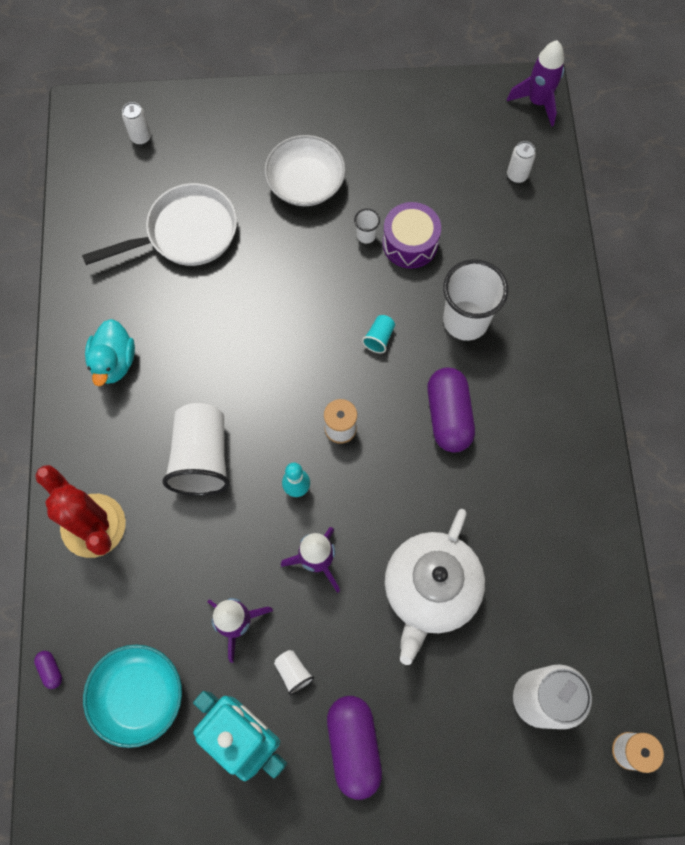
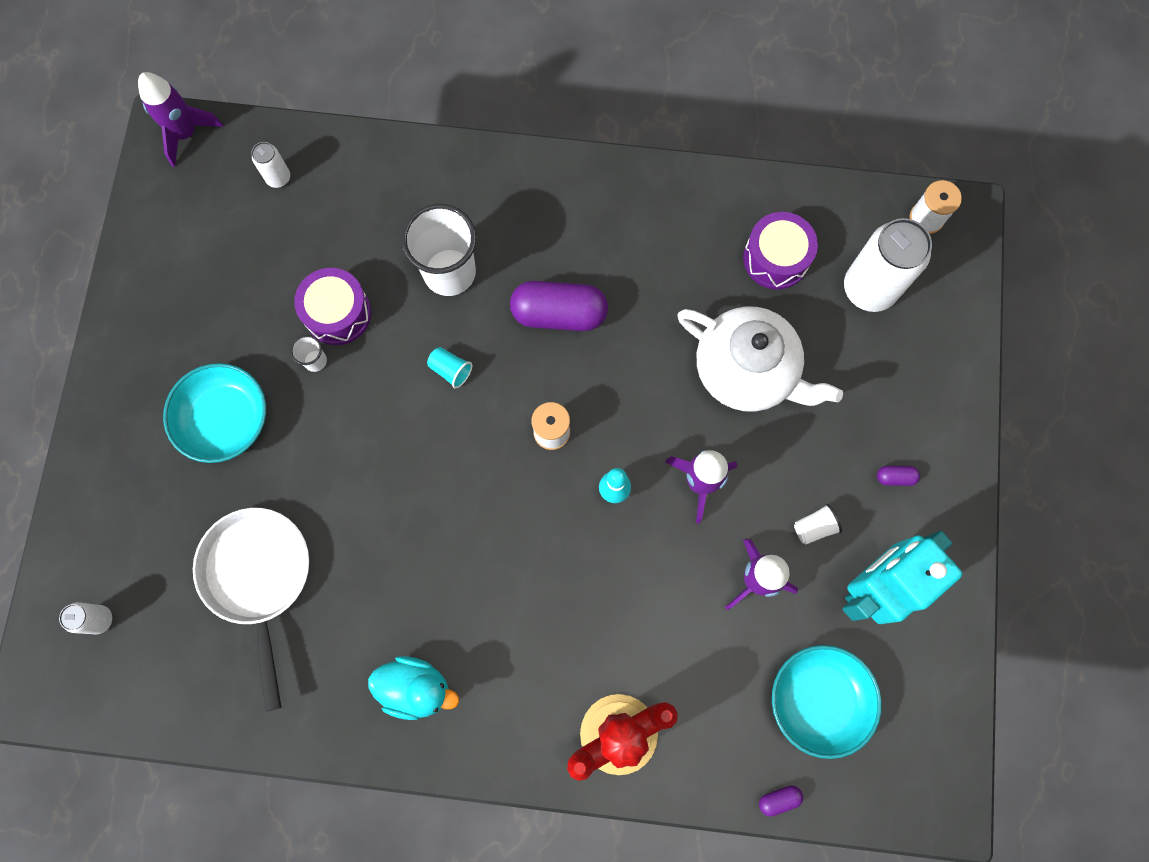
camera: 80 degrees left, 5 degrees up
white cup [163,403,230,496] -> none
white bowl [264,135,346,206] -> turquoise bowl [163,363,266,463]
purple capsule [327,696,382,800] -> purple capsule [877,466,920,486], size x0.42
none -> purple drum [743,212,818,289]

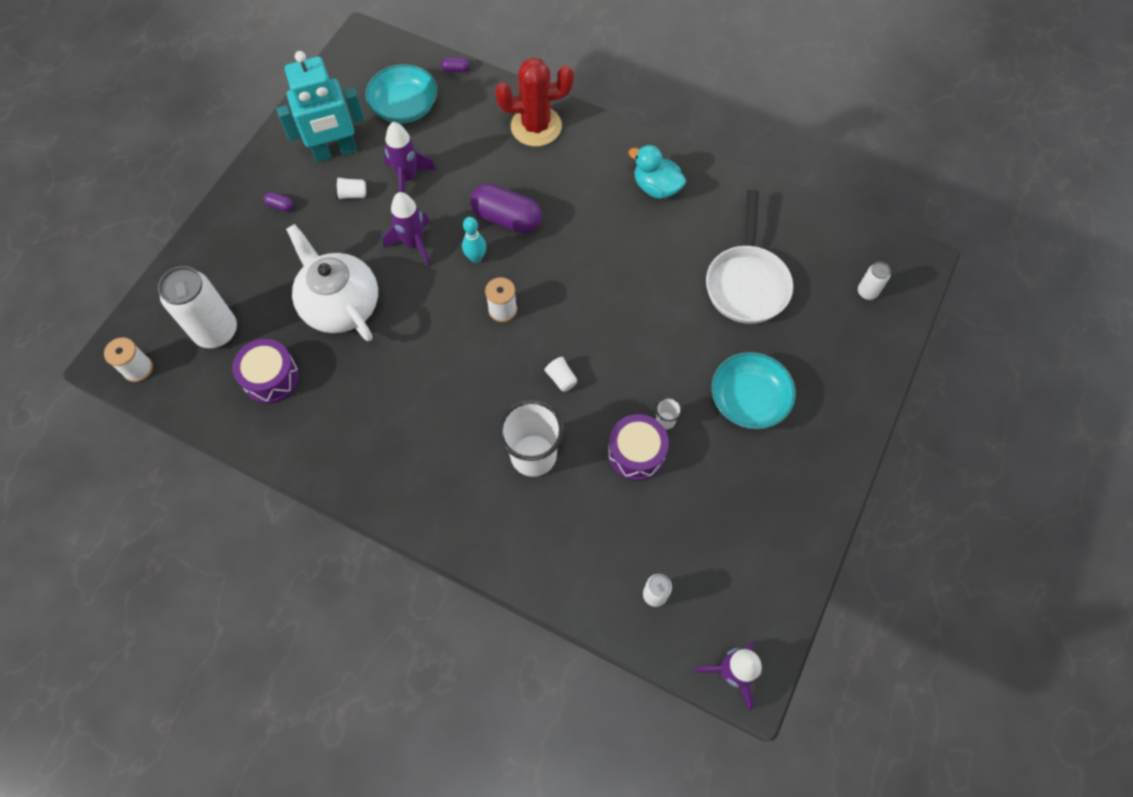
camera: 160 degrees left, 10 degrees down
turquoise cup [427,347,472,389] -> white cup [543,355,577,392]
purple capsule [510,281,608,331] -> purple capsule moved to [471,184,542,234]

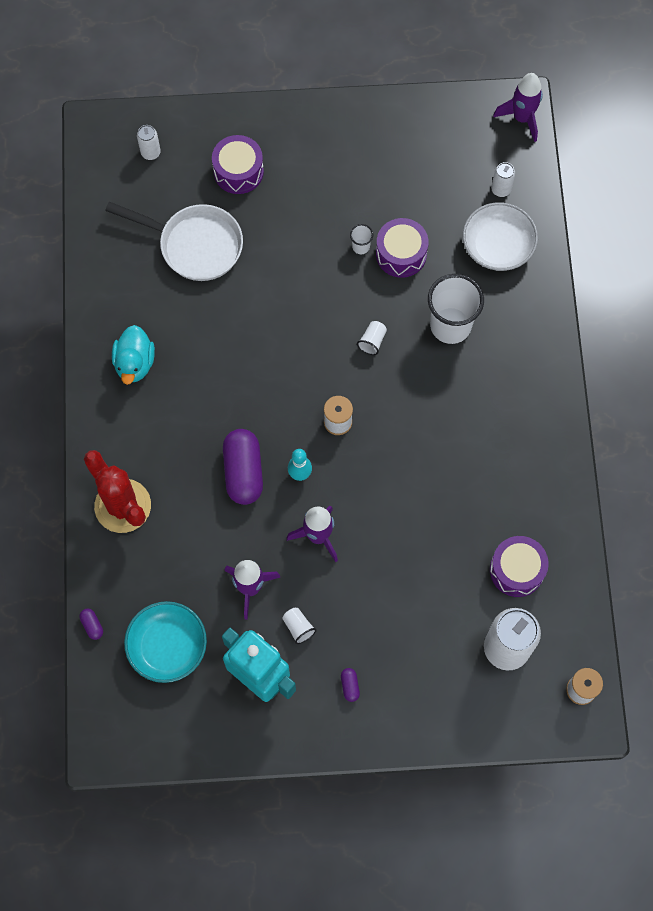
camera: 120 degrees left, 5 degrees up
white teapot [286,224,378,341] -> none
white pan [706,190,793,324] -> white pan turned 45 degrees clockwise [105,202,243,281]
turquoise bowl [711,352,796,429] -> none
none -> purple drum [212,135,264,194]
none -> white bowl [463,202,538,271]

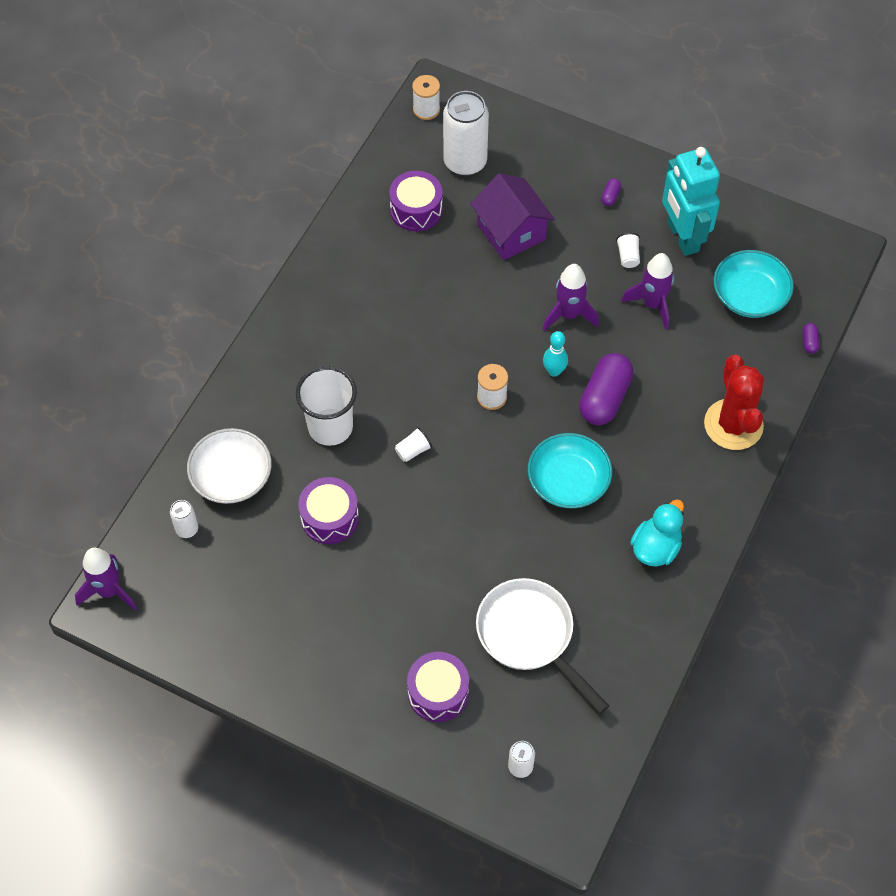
camera: 150 degrees left, 10 degrees down
white cup [350,224,373,254] -> none
none -> purple house [471,173,555,260]
none -> turquoise bowl [528,433,612,509]

